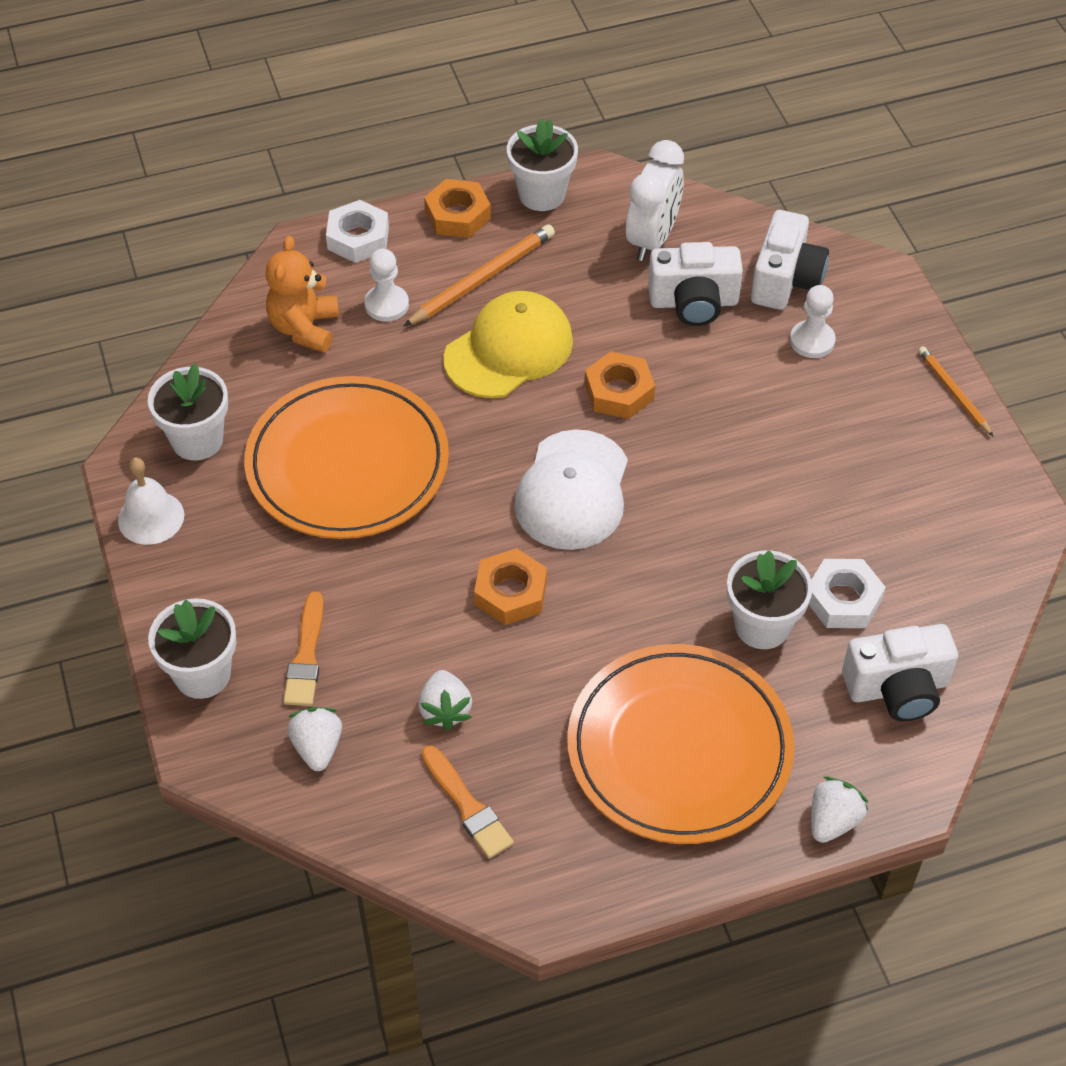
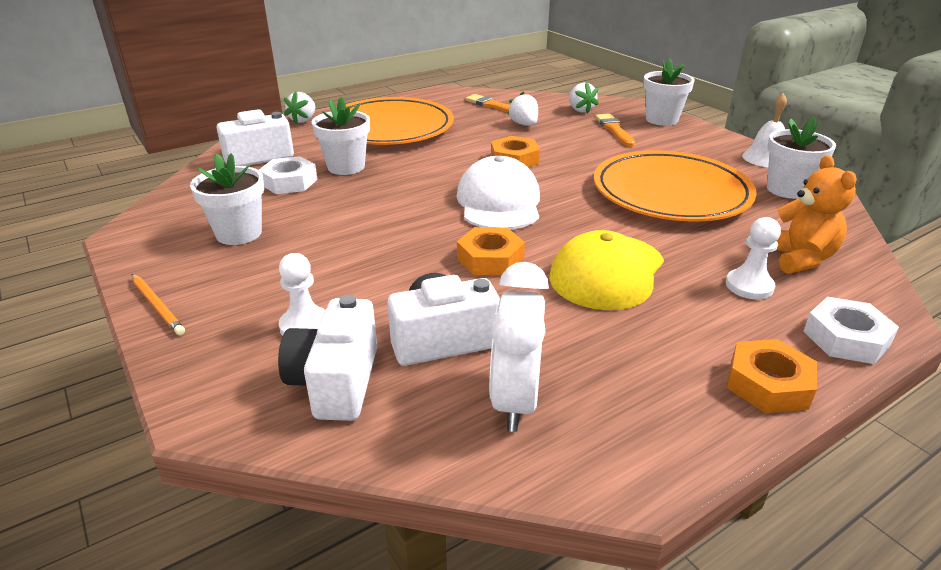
camera: 165 degrees right, 20 degrees down
orange pencil [404,224,555,326] -> none
white flower pot [507,119,578,211] -> white flower pot moved to [190,153,264,245]

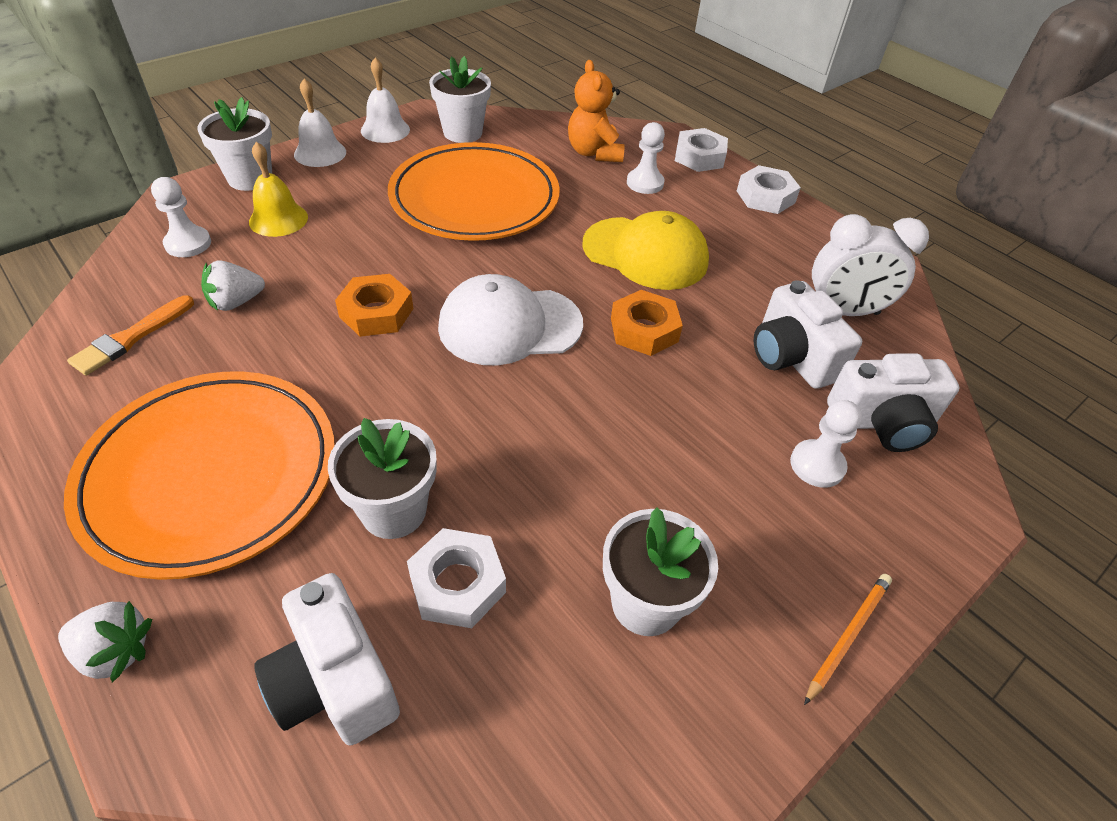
camera: 100 degrees left, 15 degrees up
white strawberry [569,82,599,114] -> white pawn [151,177,211,257]
orange brush [595,114,635,147] -> yellow bell [249,142,308,237]
orange nut [727,339,817,413] -> white nut [737,165,801,214]
orange teddy bear [777,155,857,274] -> orange teddy bear turned 90 degrees counterclockwise [568,60,625,162]
none -> white bell [294,79,346,167]

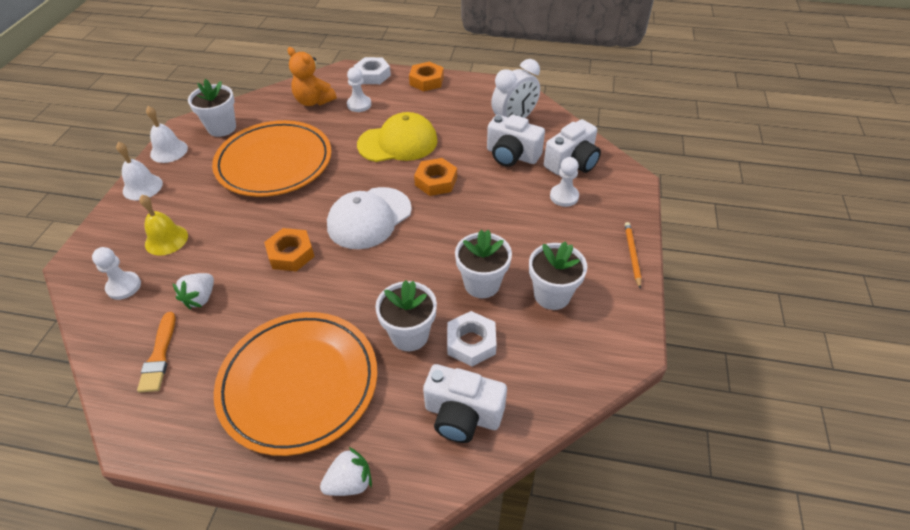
camera: 35 degrees left, 0 degrees up
white flower pot [198,97,272,191] -> white flower pot moved to [455,230,512,298]
white nut [737,165,801,214] -> orange nut [409,62,444,91]

